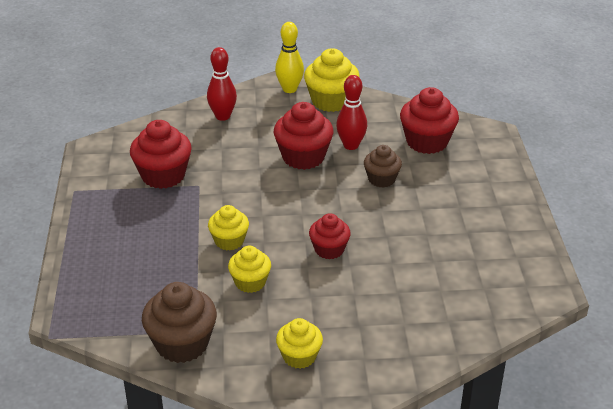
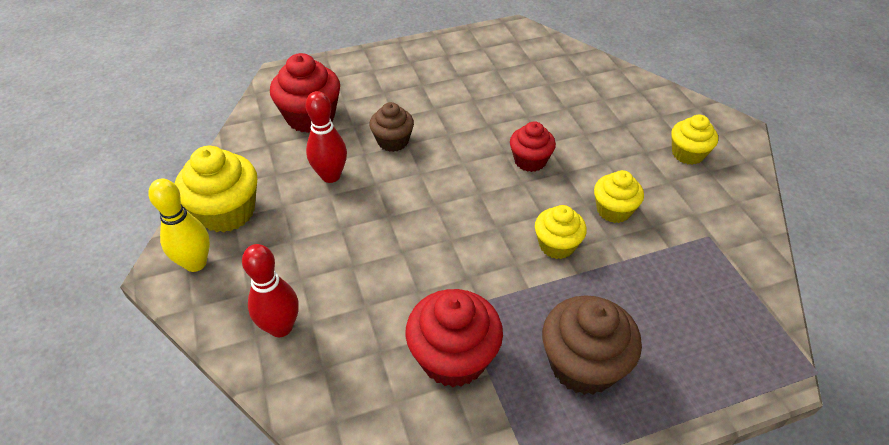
camera: 105 degrees left, 10 degrees up
brown cupcake [142,282,217,363] -> brown cupcake moved to [542,295,642,395]
red cupcake [274,102,333,170] -> none

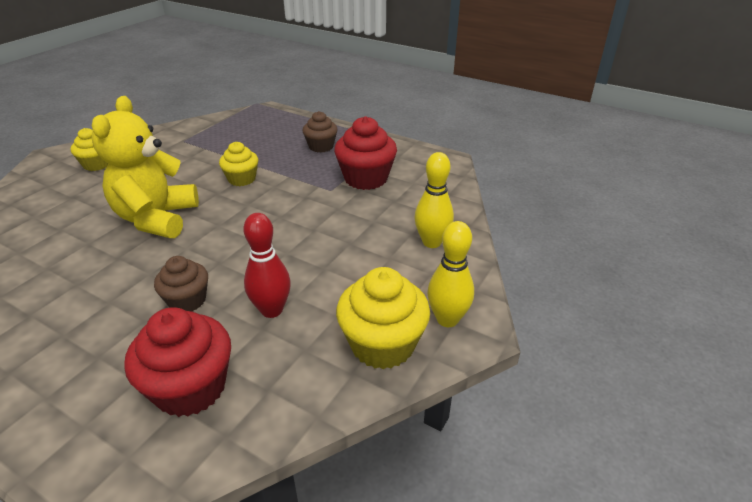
camera: 130 degrees left, 10 degrees down
red bowling pin [242,244,299,337] -> yellow bowling pin [414,152,454,248]
red cupcake [510,121,556,172] -> yellow teddy bear [92,96,199,238]
brown cupcake [542,295,642,395] -> brown cupcake [303,111,338,152], size x0.62
yellow cupcake [594,170,644,223] -> none

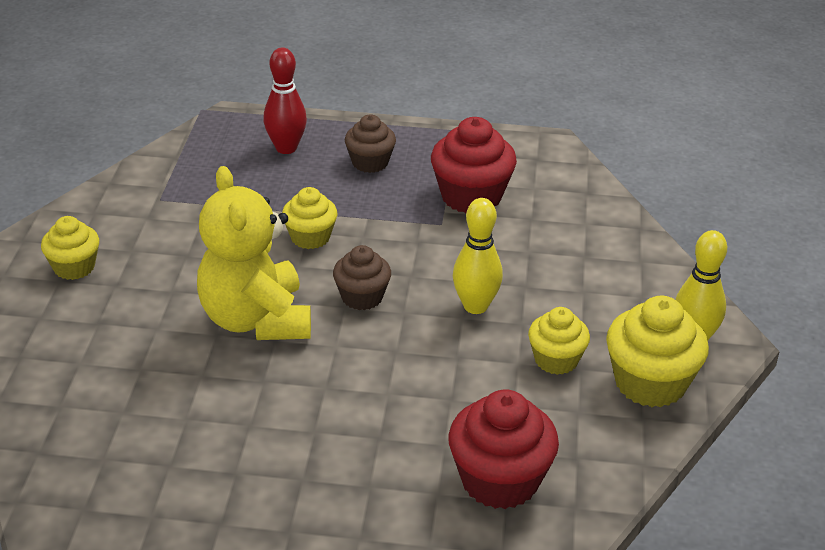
camera: 25 degrees left, 0 degrees up
brown cupcake [154,256,208,312] -> brown cupcake moved to [333,245,391,310]
red bowling pin [243,213,291,318] -> red bowling pin moved to [263,47,307,154]
yellow bowling pin [414,152,454,248] -> yellow bowling pin moved to [453,198,503,314]
none -> yellow cupcake [528,307,590,375]

